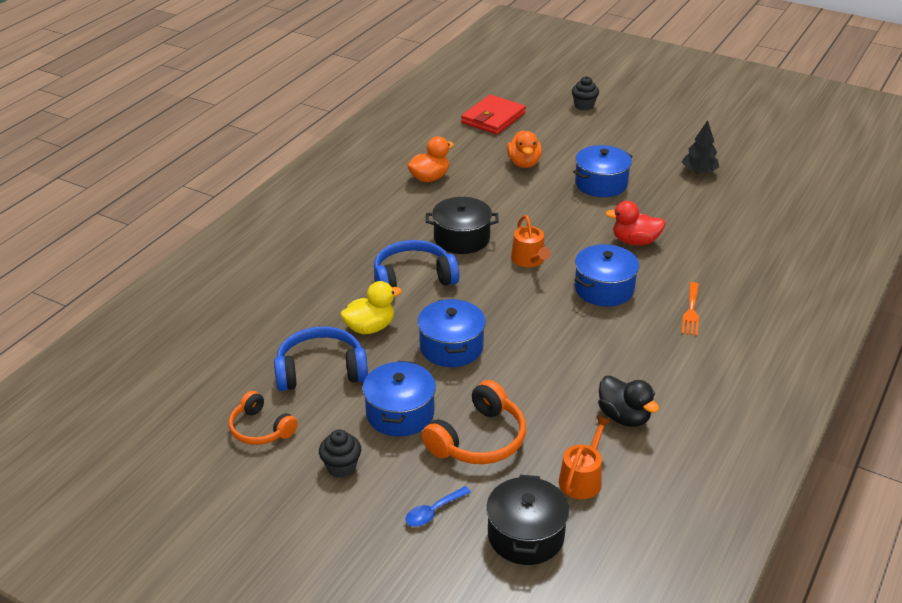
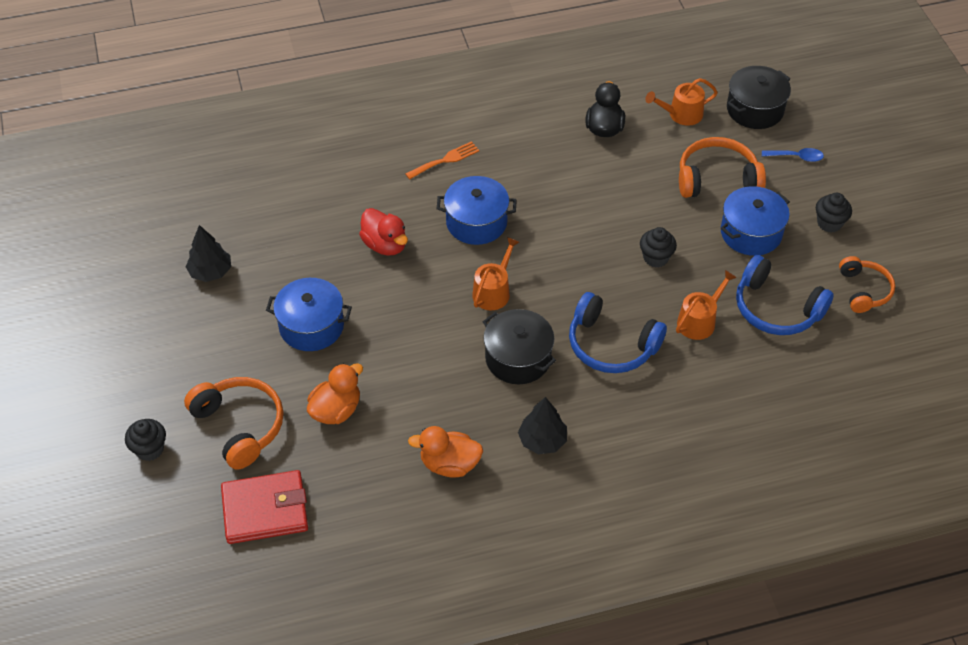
camera: 135 degrees left, 15 degrees up
yellow duck [340,281,402,334] -> orange watering can [676,270,737,340]
blue pot [417,299,486,367] -> black cupcake [640,227,677,268]
none -> orange headphones [184,377,283,470]
none -> black tree [518,397,567,454]

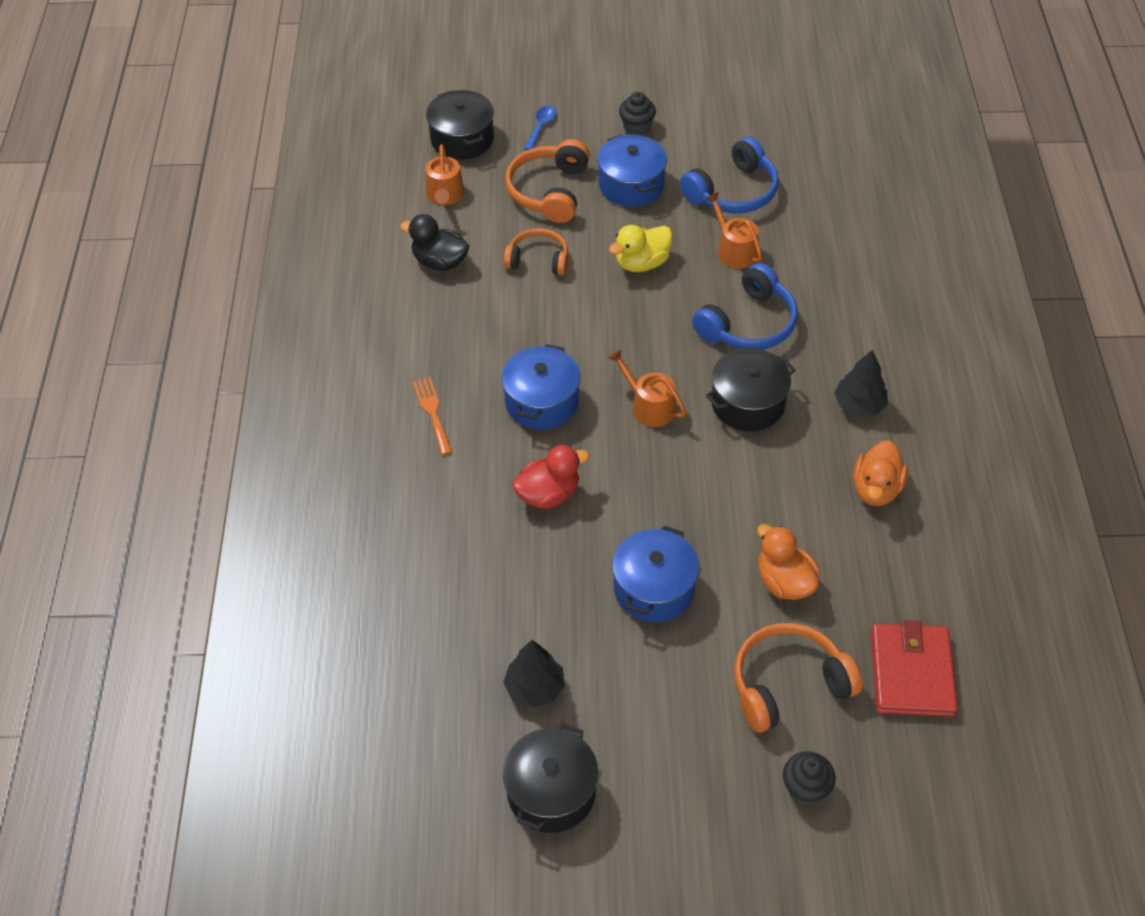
camera: 75 degrees left, 0 degrees up
black cupcake [640,227,677,268] -> yellow duck [609,225,673,272]
orange headphones [839,256,895,313] -> orange headphones moved to [504,228,568,275]
none -> black pot [503,723,599,833]

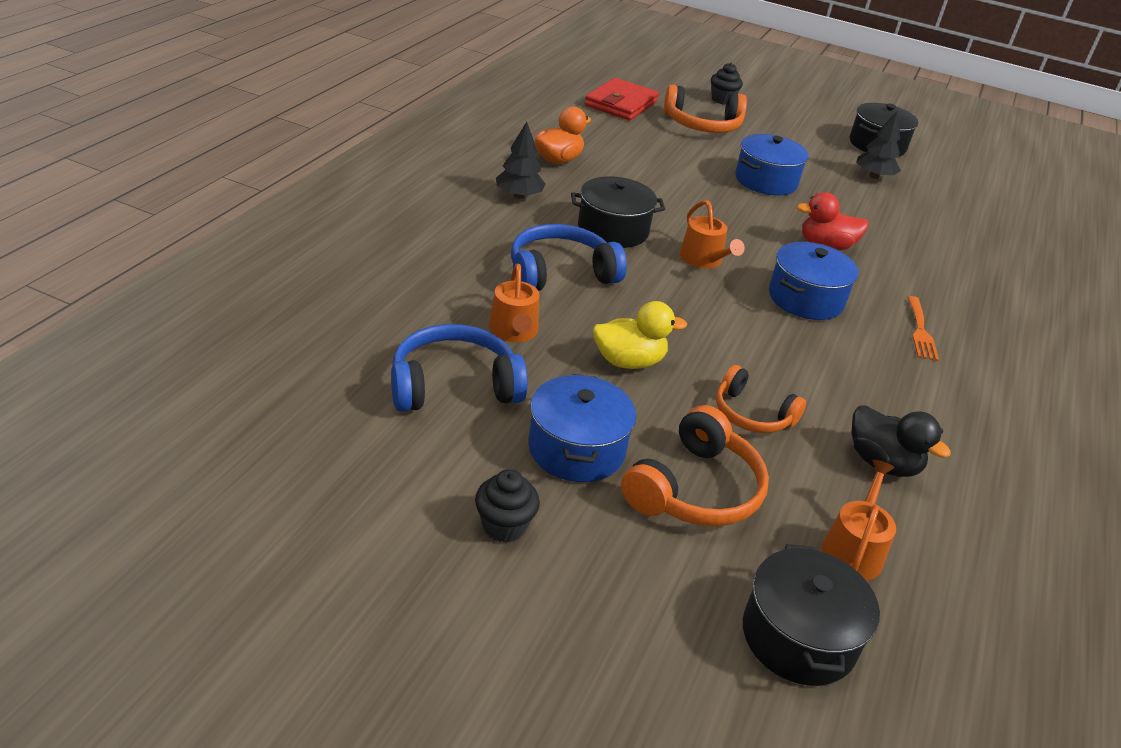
camera: 160 degrees left, 15 degrees down
blue spoon [524,105,556,150] -> none
orange duck [757,524,820,600] -> none

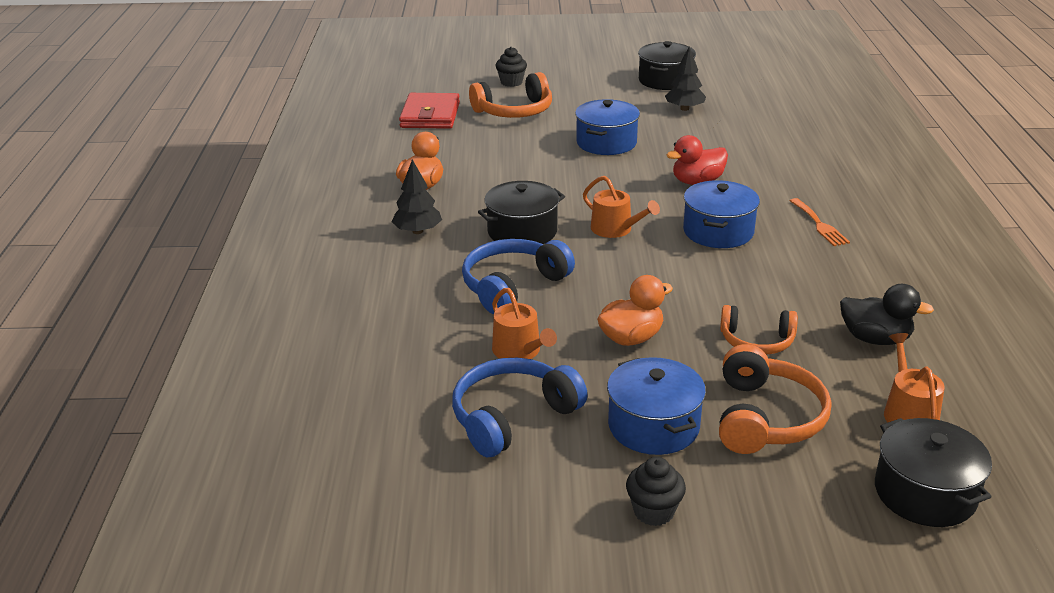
camera: 20 degrees left, 5 degrees down
yellow duck [593,301,687,369] -> orange duck [597,275,673,346]

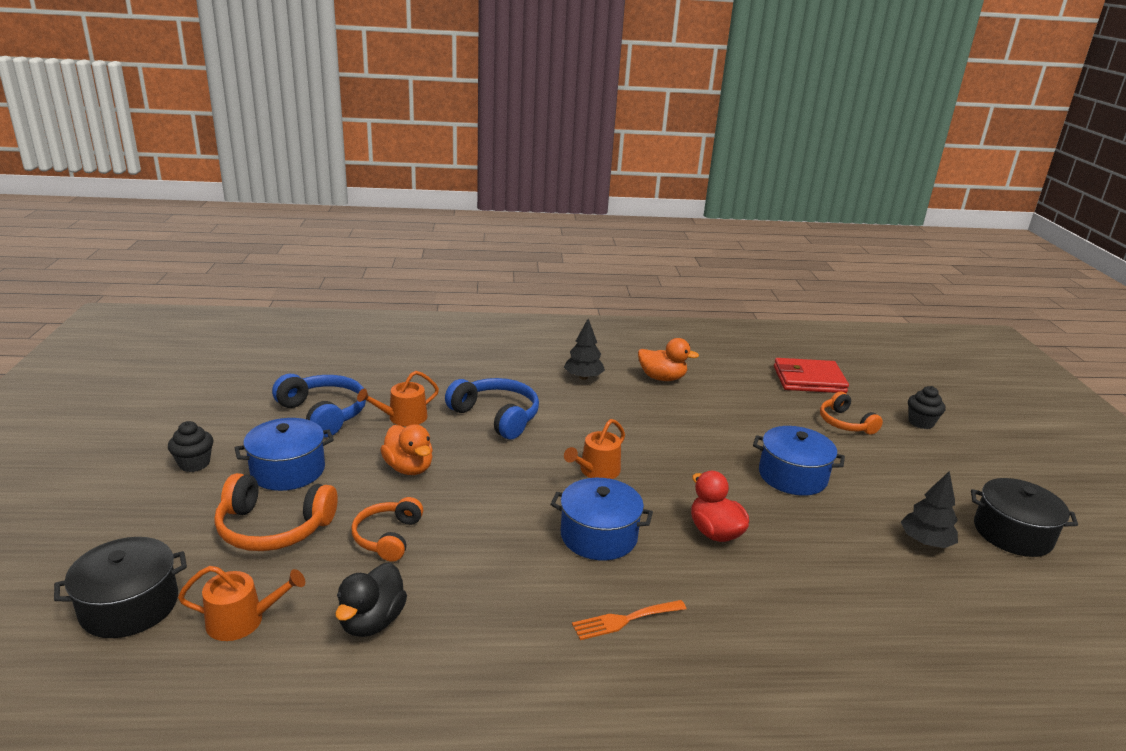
camera: 85 degrees right, 5 degrees down
orange headphones [469,72,552,118] -> orange headphones [820,392,883,435], size x0.66
black pot [478,181,565,244] -> none

